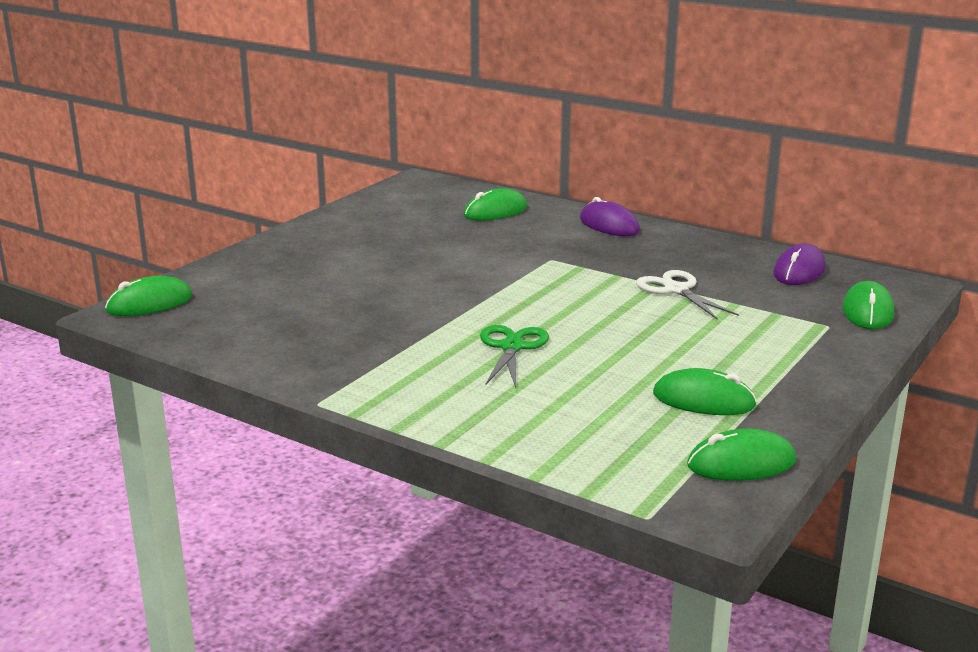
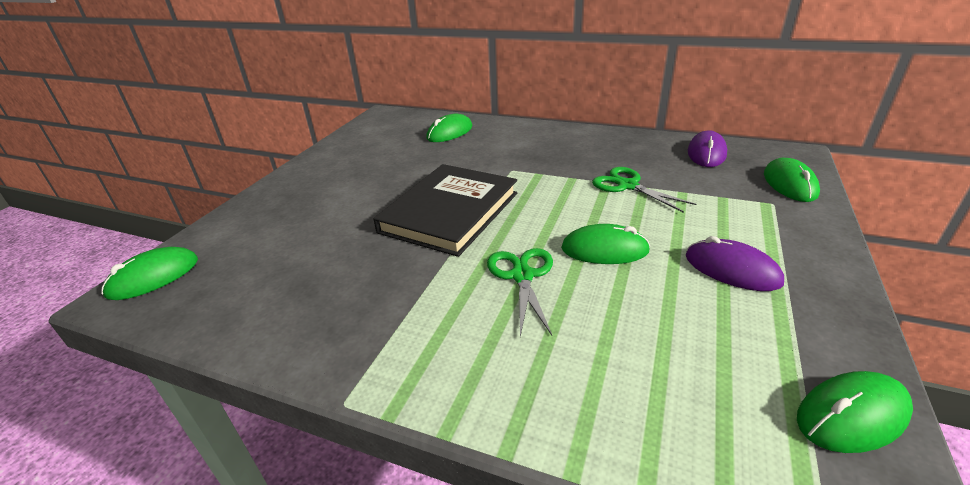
camera: 10 degrees left, 10 degrees up
purple mouse [580,197,640,236] -> purple mouse moved to [686,236,784,291]
white scissors [636,270,739,320] -> green scissors [592,167,697,213]
green mouse [653,368,757,415] -> green mouse moved to [561,224,650,264]
none -> black book [373,164,517,257]

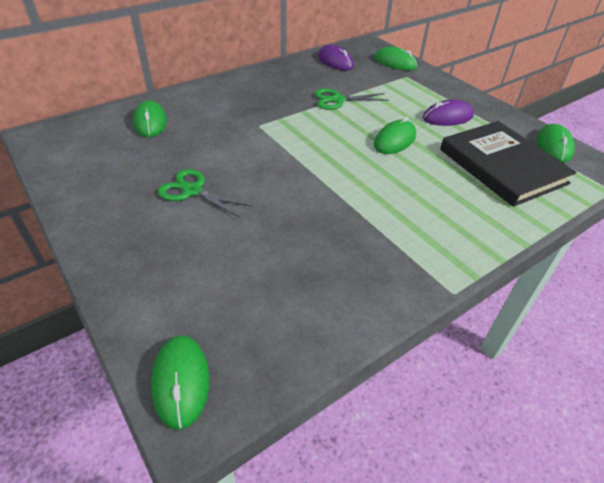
camera: 60 degrees left, 10 degrees up
black book [373,164,517,257] -> black book moved to [440,121,577,207]
green scissors [487,248,553,337] -> green scissors moved to [158,169,253,218]

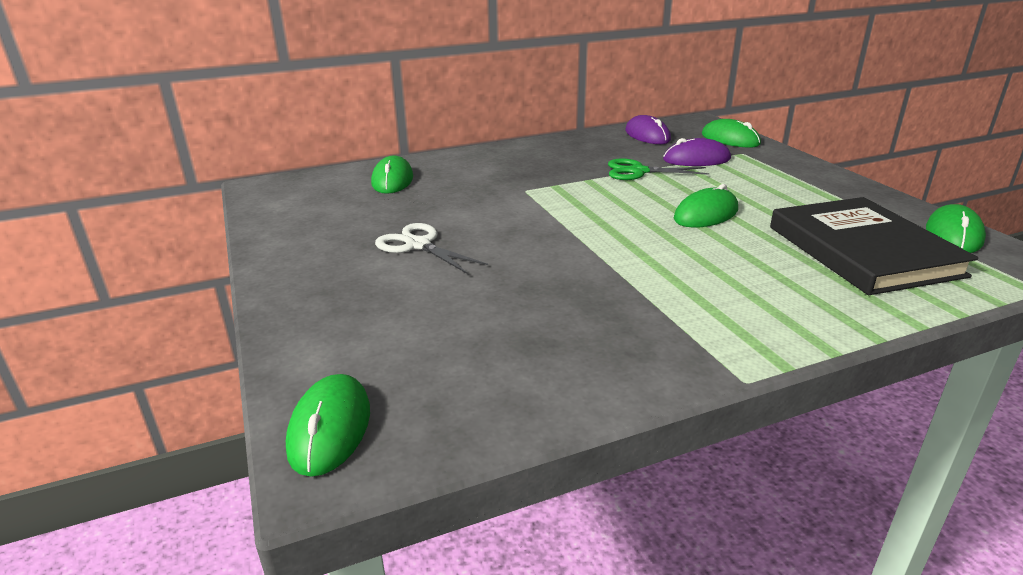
camera: 15 degrees right, 15 degrees down
green scissors [158,169,253,218] -> white scissors [375,223,488,274]
purple mouse [423,100,474,126] -> purple mouse moved to [663,138,731,166]

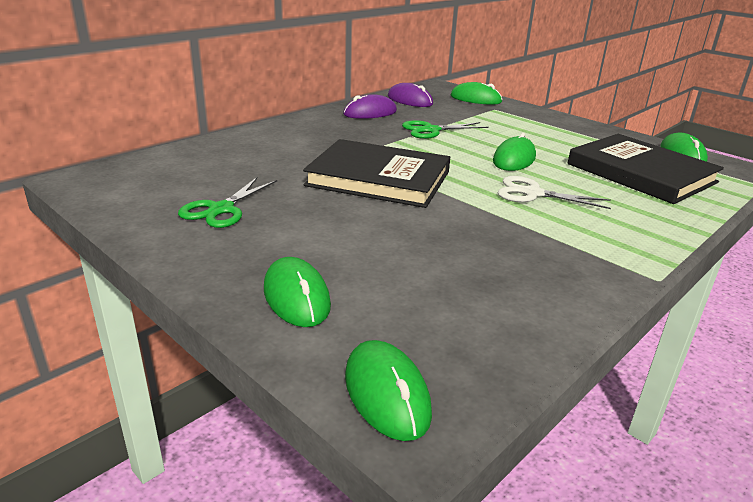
camera: 25 degrees left, 0 degrees up
green mouse [371,155,413,194] -> green mouse moved to [264,257,331,327]
white scissors [375,223,488,274] -> white scissors moved to [498,176,611,209]
purple mouse [663,138,731,166] -> purple mouse moved to [343,94,397,119]
none -> green scissors [178,177,277,228]
none -> black book [303,139,450,208]

